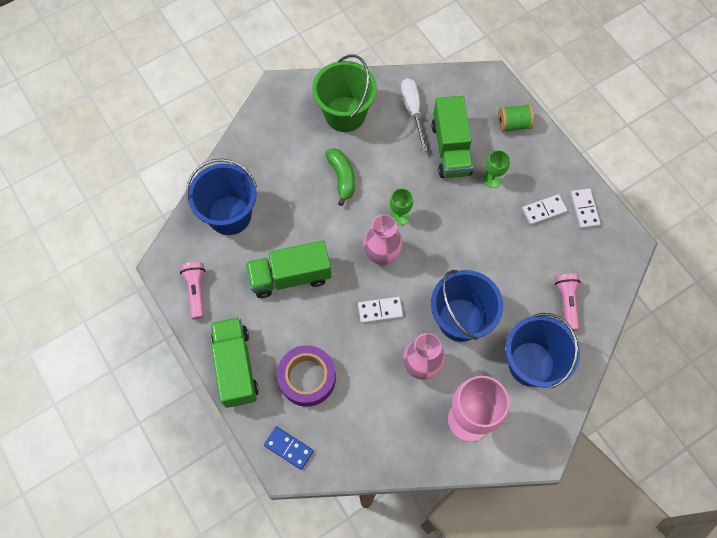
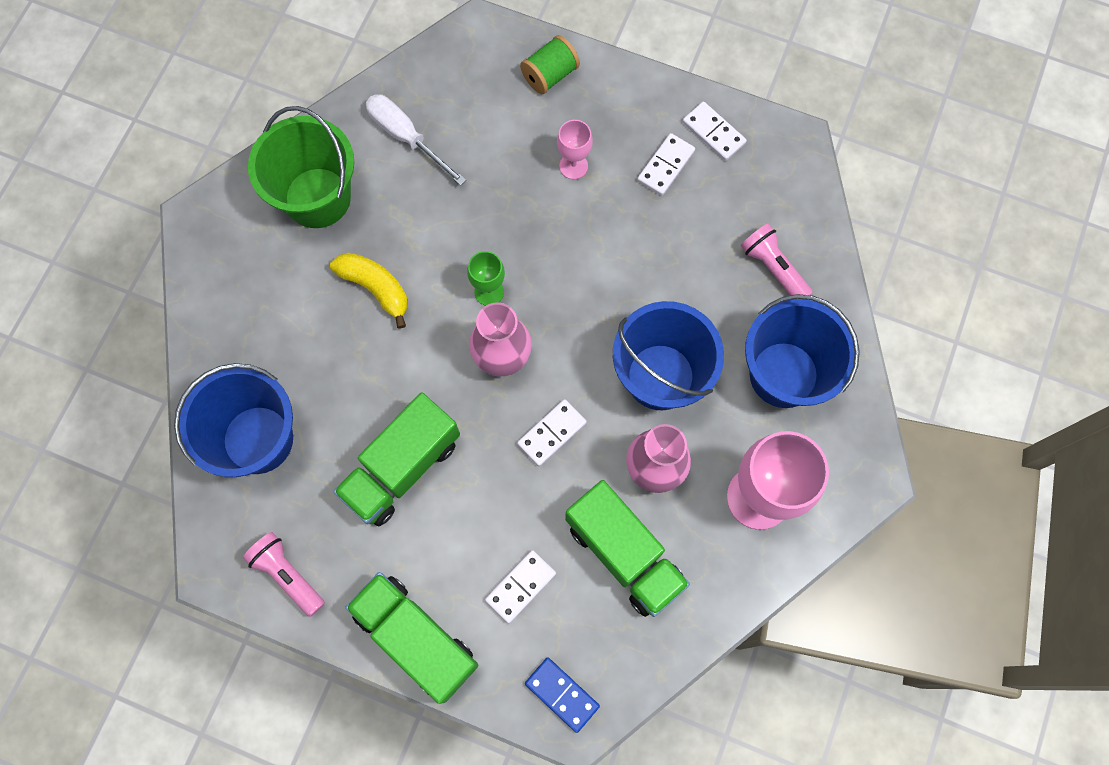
camera: 35 degrees left, 5 degrees up
blue domino [264,426,313,470] -> blue domino turned 45 degrees clockwise [525,658,600,733]
purple tape [277,345,336,407] -> white domino [485,550,556,624]
green banana [326,148,355,206] -> yellow banana [330,253,408,329]
green truck [431,96,473,178] -> green truck moved to [565,480,690,617]
green goblet [483,150,510,188] -> pink goblet [557,120,593,180]

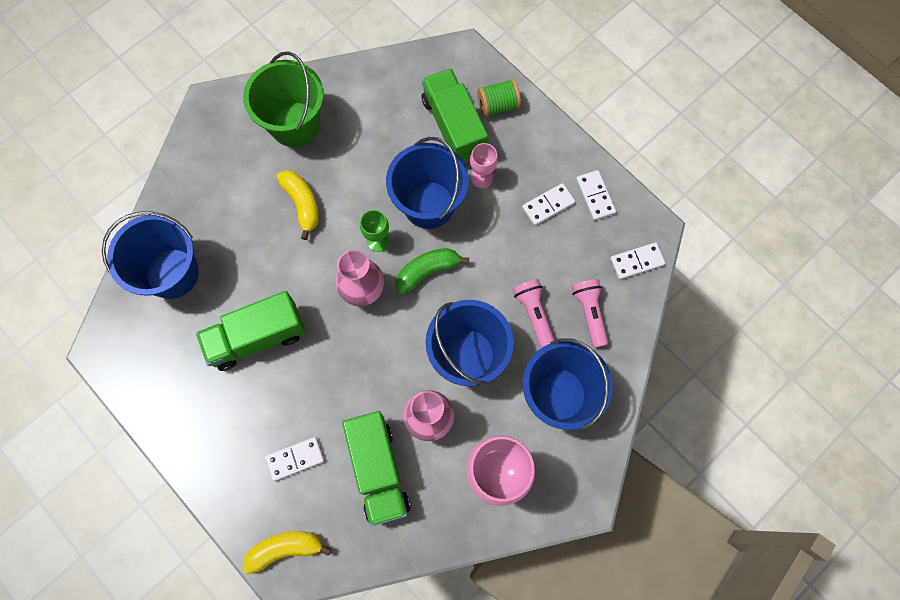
camera: 25 degrees right, 0 degrees up
pink flashlight [243,532,325,617] -> pink flashlight moved to [513,279,555,348]
green truck [345,572,478,704] -> green truck moved to [422,68,488,163]
white screwdriver [366,94,466,186] -> none
white domino [517,399,587,467] -> white domino moved to [610,242,665,280]
blue domino [525,658,600,733] -> yellow banana [243,531,331,574]
none -> blue bucket [386,137,469,229]
none -> green banana [395,248,469,295]

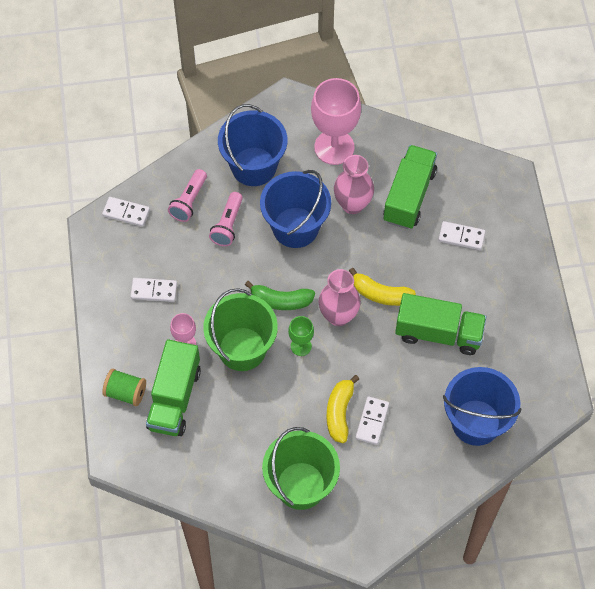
camera: 145 degrees left, 10 degrees down
yellow banana [243,531,331,574] -> yellow banana moved to [349,268,416,306]
blue bucket [386,137,469,229] -> green bucket [203,288,278,371]
white domino [576,170,616,220] -> white domino moved to [355,396,389,445]

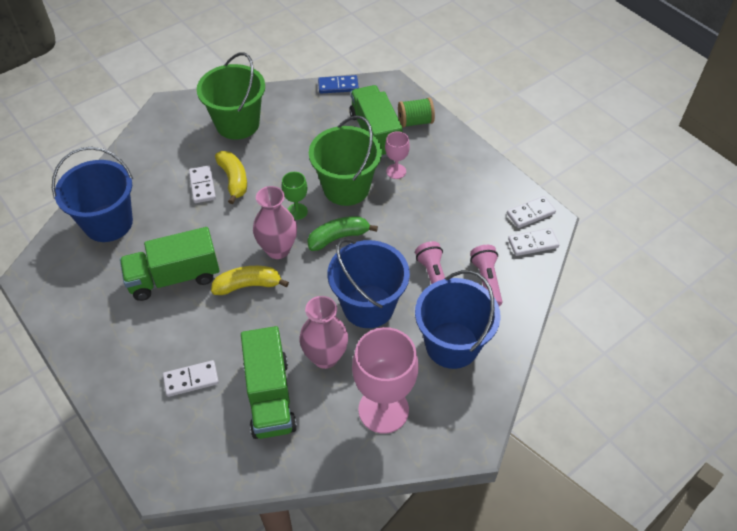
camera: 150 degrees right, 10 degrees down
white domino [130,278,177,302] -> white domino moved to [507,196,556,228]
none -> blue domino [318,75,359,94]

